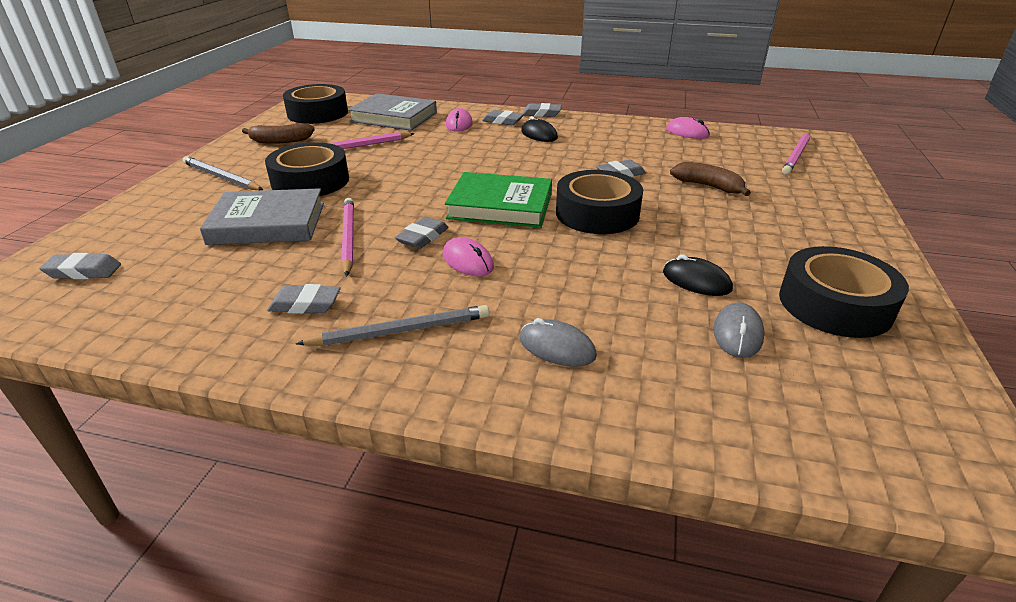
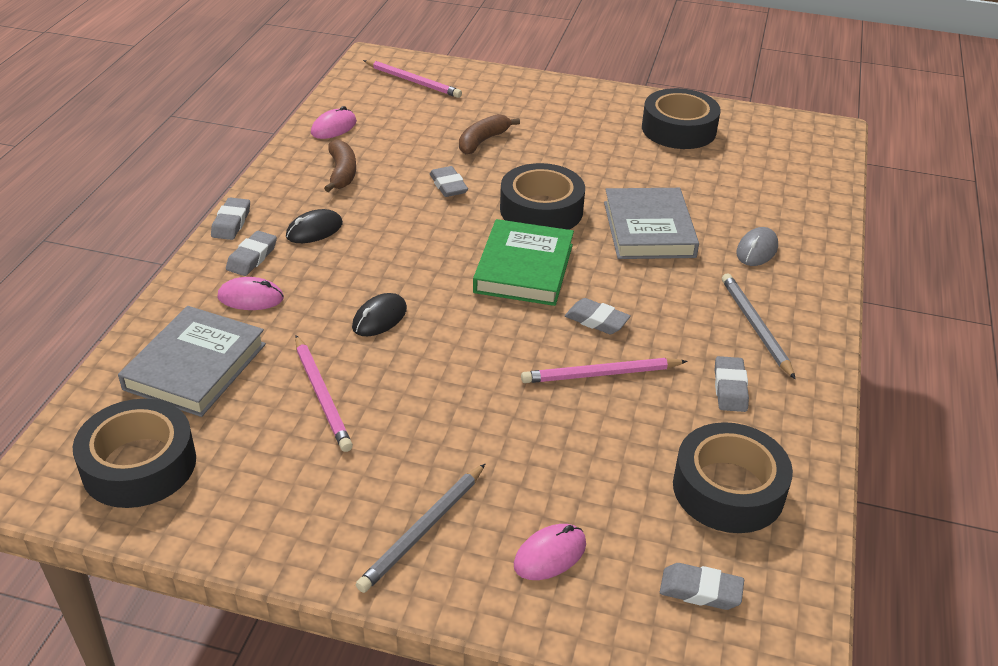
camera: 90 degrees left, 5 degrees up
grey eraser [39,253,121,279] -> grey eraser turned 75 degrees counterclockwise [660,563,744,610]
grey book [200,188,324,245] -> grey book moved to [604,188,699,259]
brown banana [242,123,315,144] -> brown banana moved to [324,140,356,192]
black tape [265,142,349,196] -> black tape moved to [673,422,793,533]
pink mouse [443,237,494,276] -> pink mouse moved to [514,524,586,580]
black mouse [663,254,733,296] -> black mouse moved to [352,293,407,336]
grey mouse [713,302,765,358] -> none

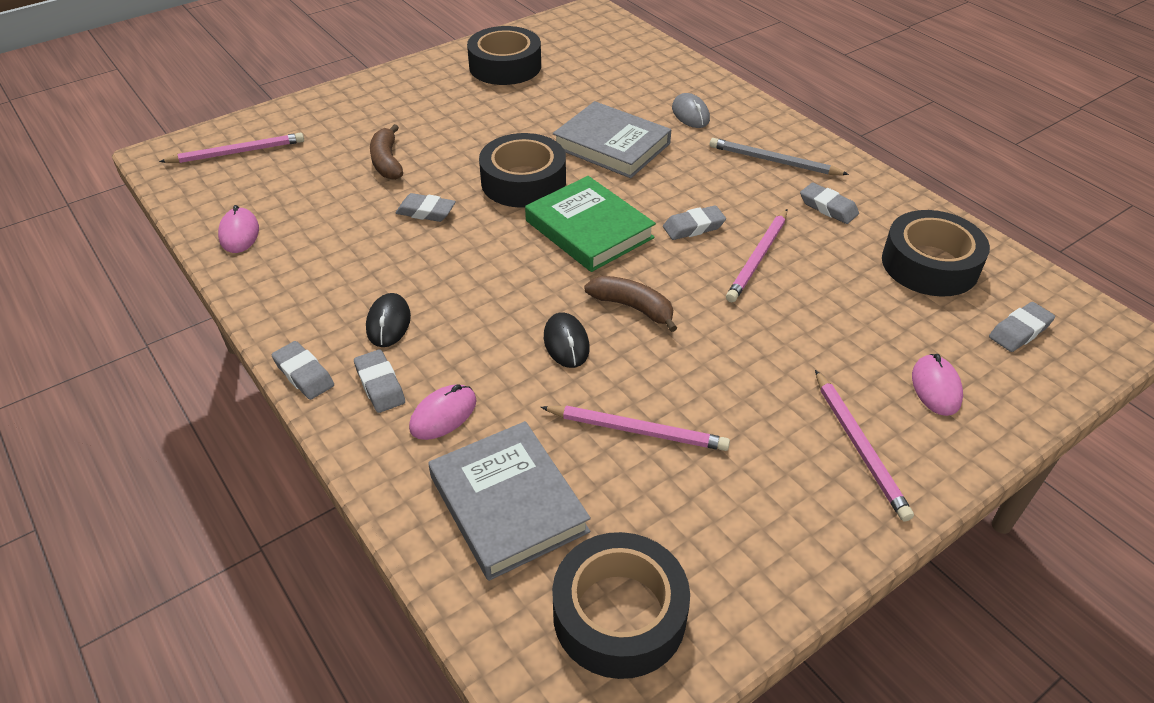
camera: 50 degrees left, 5 degrees up
brown banana [324,140,356,192] -> brown banana moved to [584,276,677,332]
grey pencil [356,464,485,593] -> pink pencil [815,370,914,521]

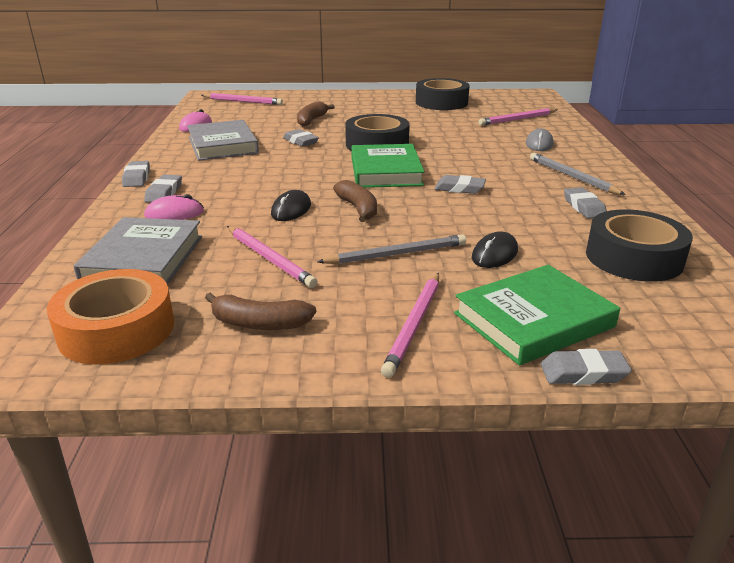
camera: 35 degrees right, 15 degrees down
black mouse [366,293,411,347] -> black mouse moved to [472,232,518,268]
black tape [552,532,690,679] -> orange tape [47,269,174,364]
grey book [553,101,671,178] -> grey book moved to [187,120,259,161]
pink pencil [726,209,787,302] -> pink pencil moved to [479,108,557,126]
pink mouse [912,354,963,416] -> green book [454,265,620,366]
grey eraser [989,302,1055,352] -> grey eraser moved to [541,349,632,385]
none -> brown banana [205,293,316,330]
none -> grey pencil [318,234,466,264]

